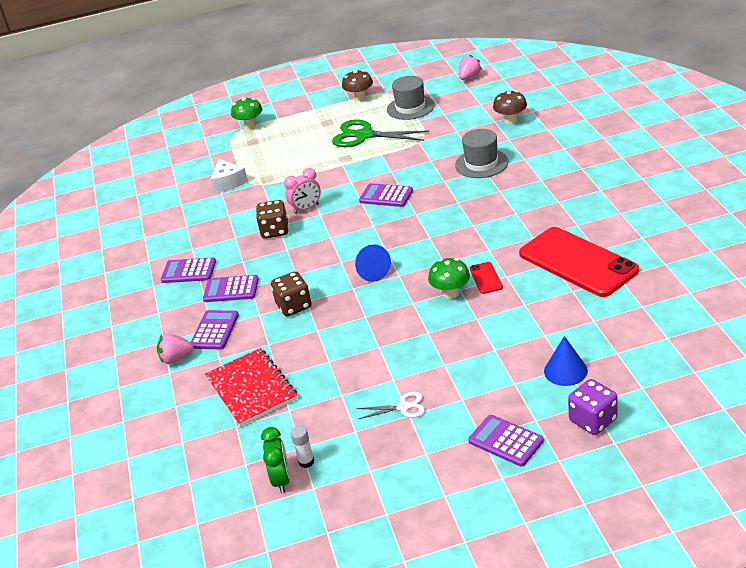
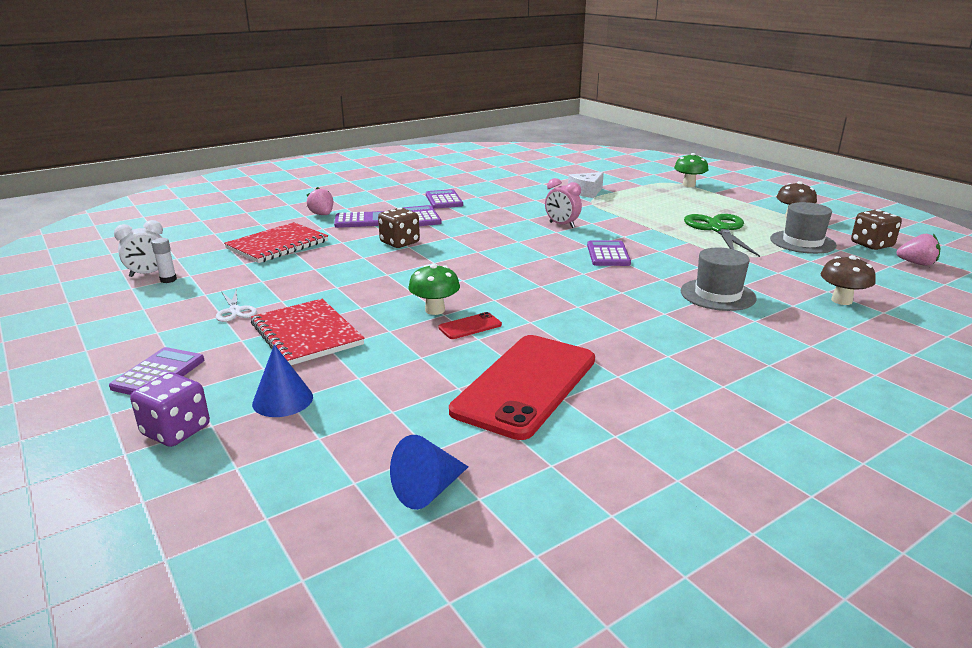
camera: 65 degrees right, 10 degrees down
brown dice [256,200,289,239] -> brown dice moved to [851,210,902,250]
green clock [261,427,290,493] -> white clock [114,220,163,277]
blue cone [355,244,391,282] -> blue cone moved to [390,435,469,510]
none -> red notebook [251,299,365,365]

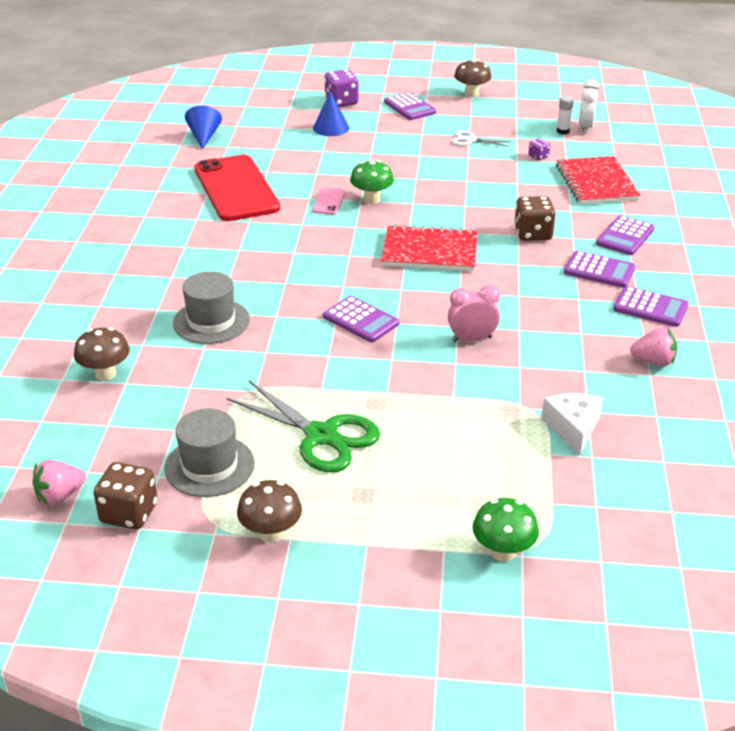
camera: 130 degrees right, 10 degrees up
red notebook [251,299,365,365] -> red notebook moved to [381,225,478,271]
pink strawberry [307,187,333,215] -> pink strawberry moved to [630,328,677,366]
red phone [438,312,502,339] -> pink phone [313,187,345,215]
none -> brown mushroom [454,59,492,97]
none -> purple dice [529,138,550,160]

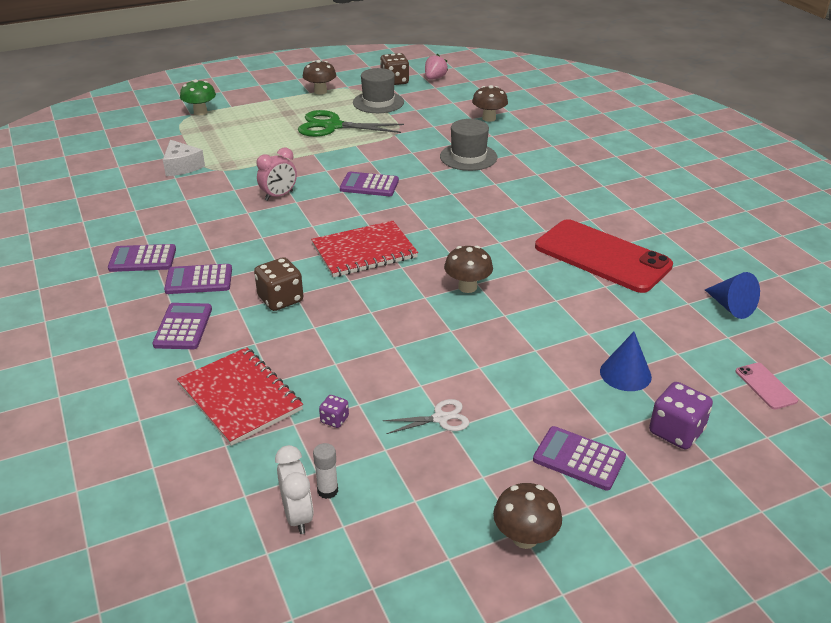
camera: 150 degrees right, 0 degrees up
pink phone [313,187,345,215] -> pink phone moved to [736,363,798,409]
green mushroom [350,160,394,204] -> brown mushroom [444,246,493,293]
pink strawberry [630,328,677,366] -> none

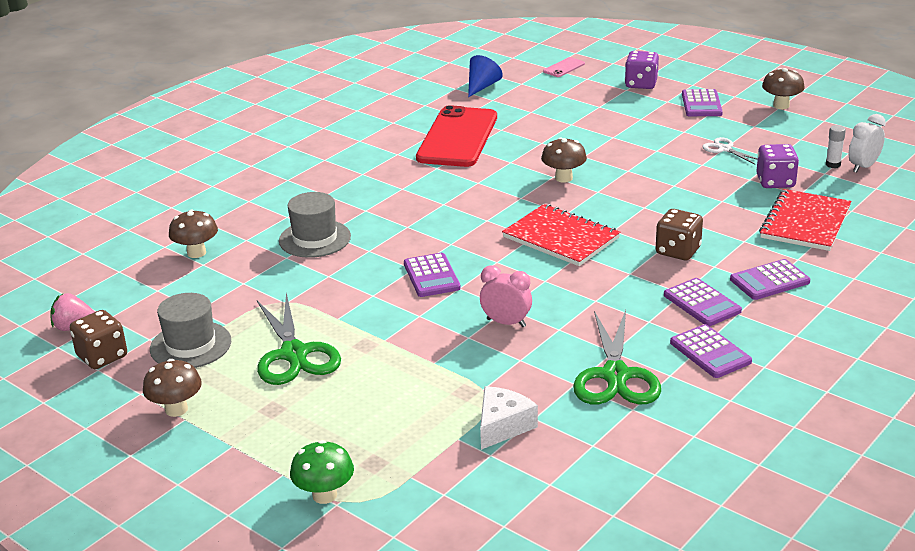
camera: 115 degrees left, 5 degrees down
purple dice [319,395,349,428] -> purple dice [756,144,799,188], size x1.93
blue cone [600,332,652,391] -> none
none -> green scissors [573,310,661,404]

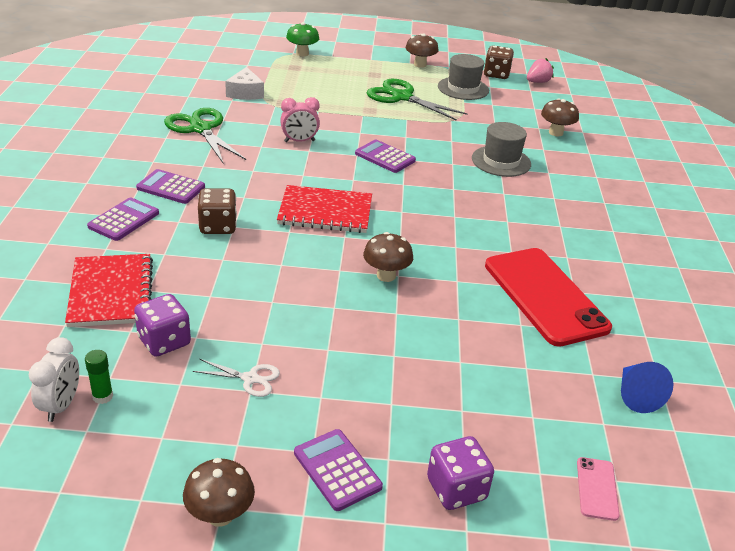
camera: 140 degrees right, 5 degrees up
purple calculator [670,324,752,378] -> none
white glue stick [826,125,846,168] -> green glue stick [85,350,113,404]

